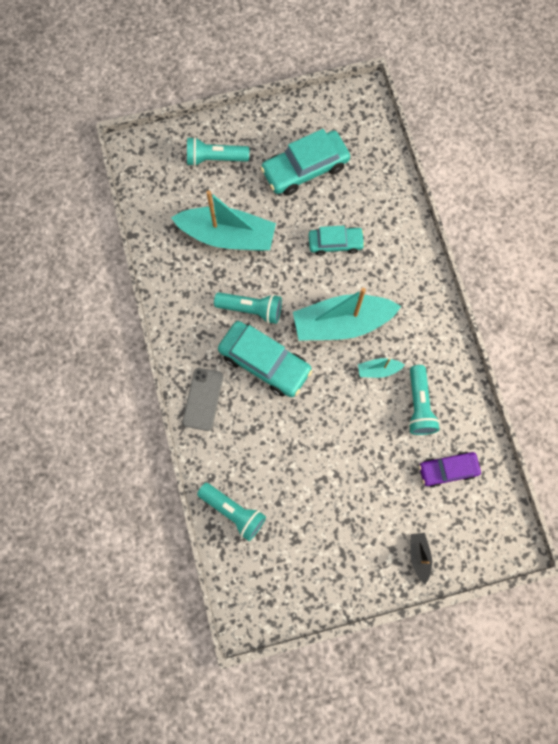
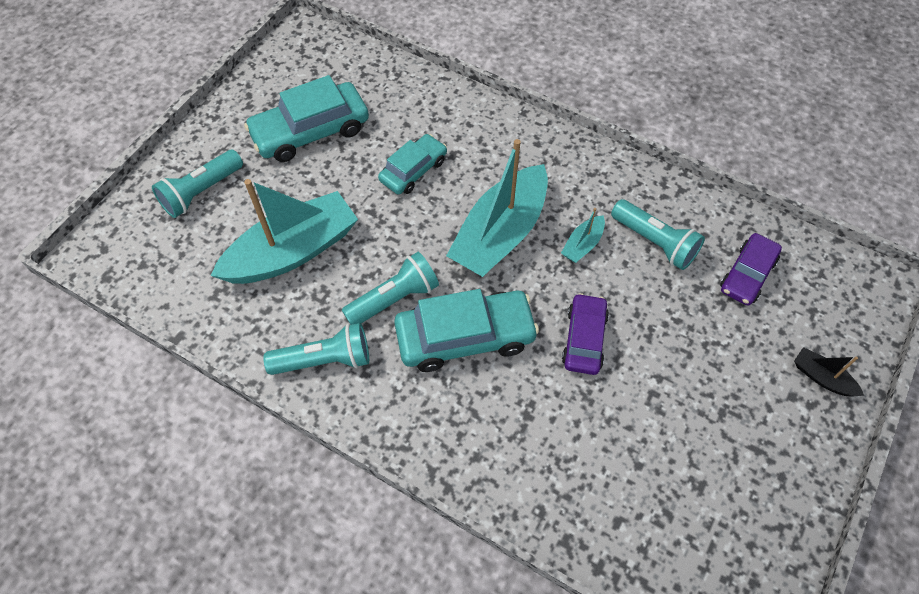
camera: 45 degrees left, 15 degrees down
grey phone [182,368,224,431] -> none
turquoise flashlight [197,483,266,541] -> turquoise flashlight moved to [263,323,369,375]
turquoise car [261,129,350,196] -> turquoise car turned 45 degrees clockwise [244,75,369,162]
none -> purple car [562,293,609,375]

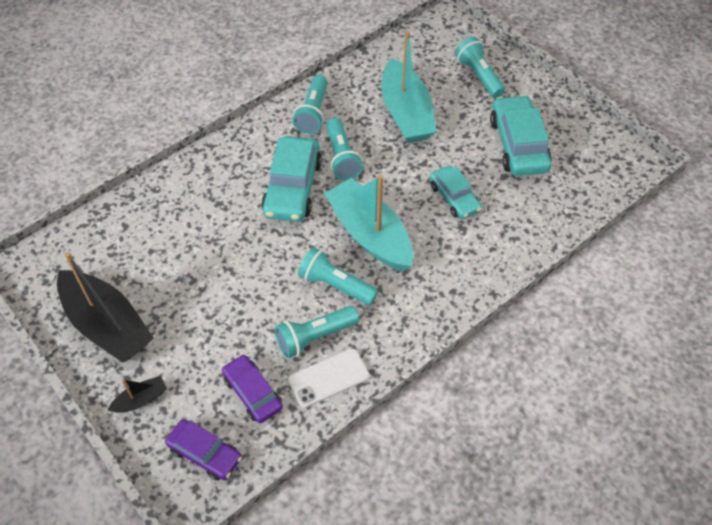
camera: 110 degrees right, 5 degrees down
turquoise boat [561,208,605,263] -> turquoise flashlight [298,247,378,305]
purple car [562,293,609,375] -> purple car moved to [165,419,242,480]
none -> black boat [57,252,153,363]
none -> white phone [288,349,369,408]

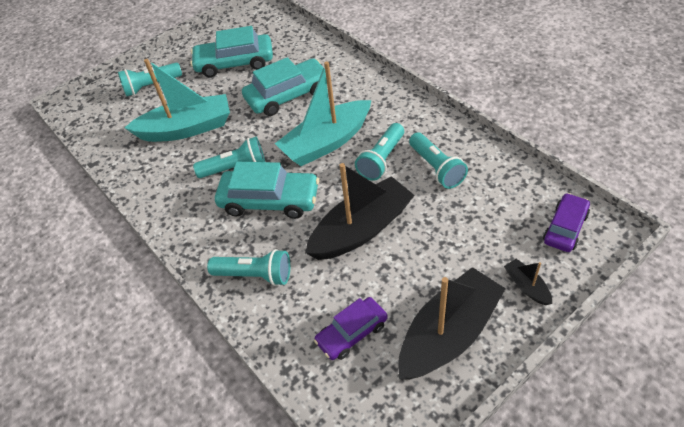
camera: 85 degrees left, 5 degrees down
purple car [222,354,283,423] -> purple car moved to [314,297,388,360]
white phone [288,349,369,408] -> none
turquoise flashlight [292,75,328,134] -> turquoise flashlight moved to [207,249,290,286]
turquoise car [430,166,482,219] -> turquoise car [242,57,327,116], size x1.62
none -> black boat [305,163,415,260]

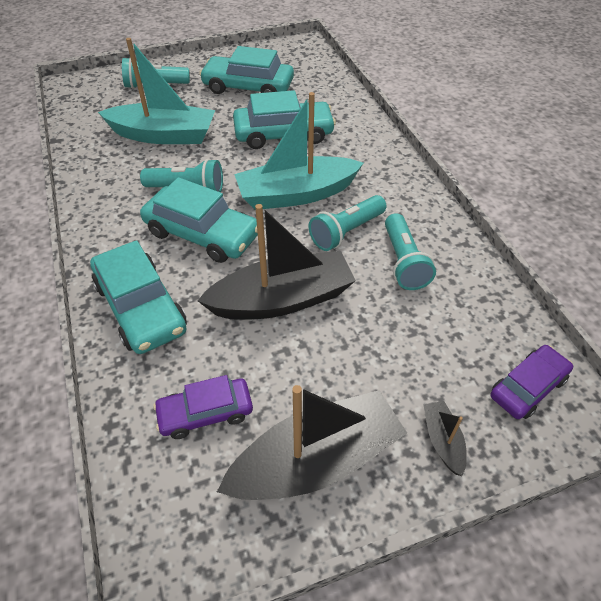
camera: 15 degrees right, 0 degrees up
turquoise flashlight [207,249,290,286] -> turquoise car [90,240,187,354]

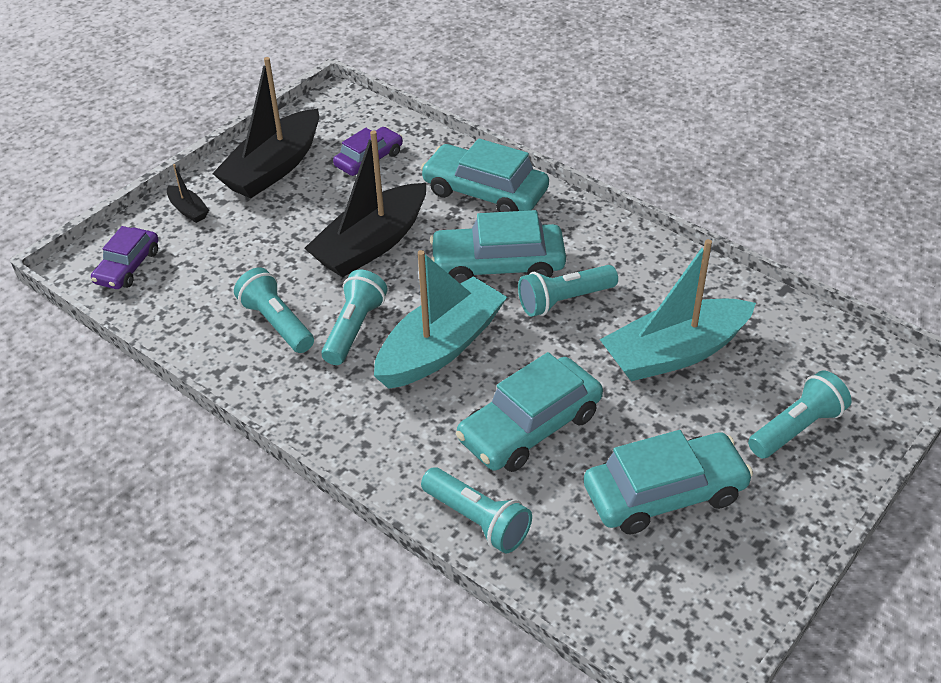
camera: 150 degrees right, 5 degrees down
none -> turquoise flashlight [421,467,532,553]

